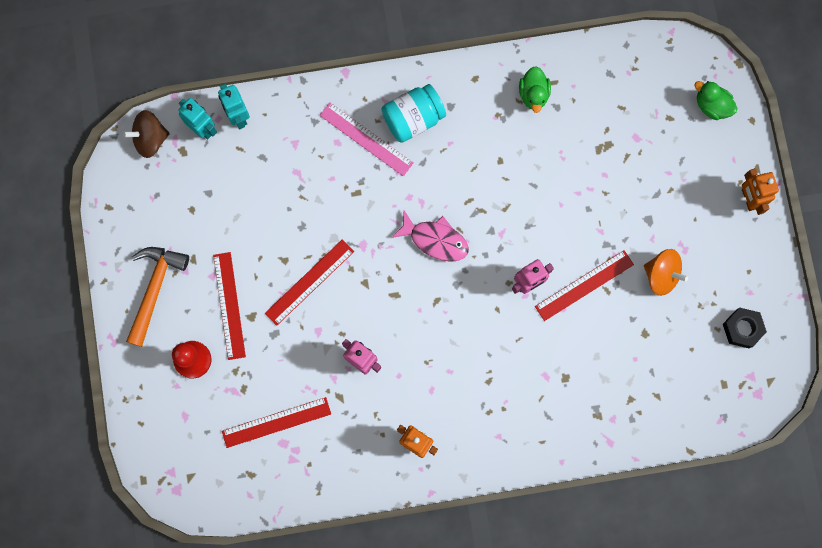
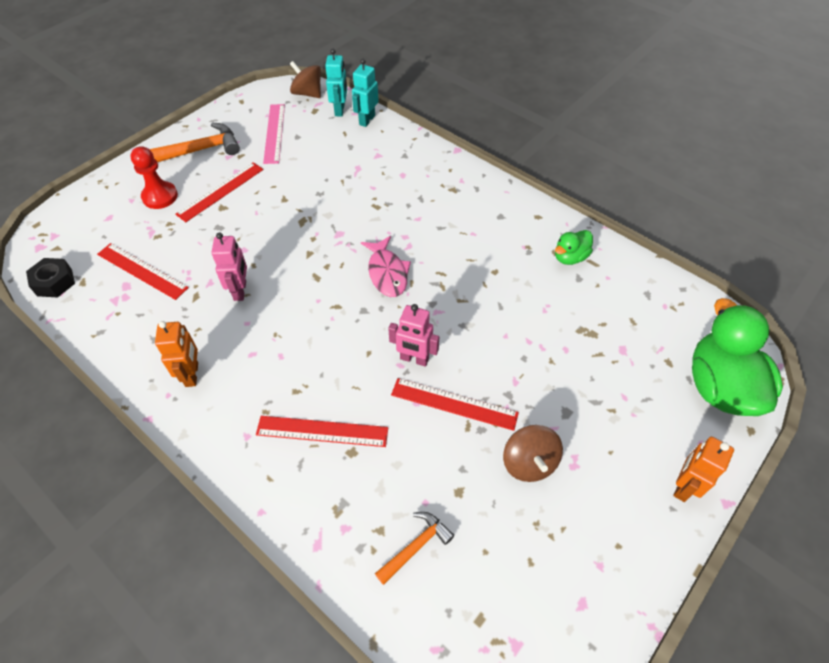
camera: 50 degrees right, 25 degrees down
red ruler [265,240,354,326] -> red ruler moved to [256,416,388,447]
pink ruler [319,102,413,176] -> pink ruler moved to [263,104,285,164]
turquoise jar [382,84,446,143] -> none
orange spinning top [644,249,688,296] -> brown spinning top [503,425,563,482]
green duck [694,81,737,120] -> green duck [692,298,783,416], size x2.00
black nut [723,308,767,348] -> black nut moved to [26,258,75,297]
none -> orange hammer [375,512,454,585]

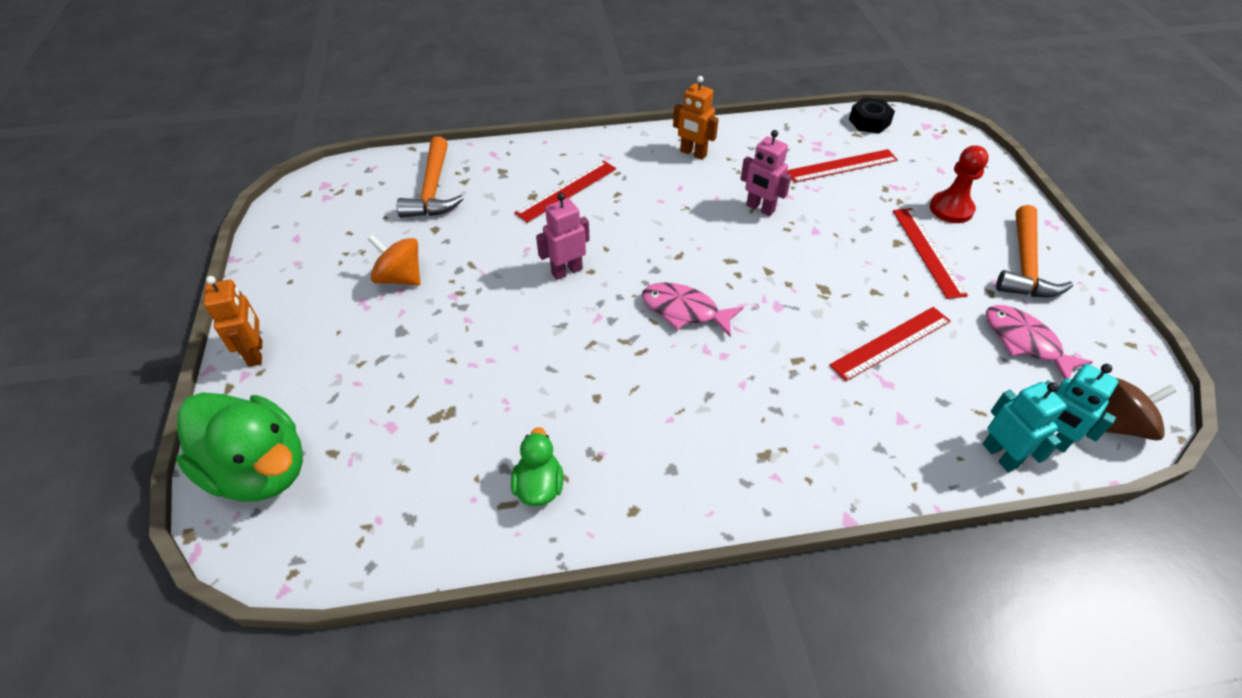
camera: 130 degrees right, 5 degrees down
pink ruler [263,104,285,164] -> pink fish [986,305,1093,379]
orange hammer [375,512,454,585] -> orange hammer [397,136,464,218], size x1.65
red ruler [391,378,519,431] -> red ruler moved to [829,307,951,381]
brown spinning top [503,425,563,482] -> orange spinning top [368,235,420,286]

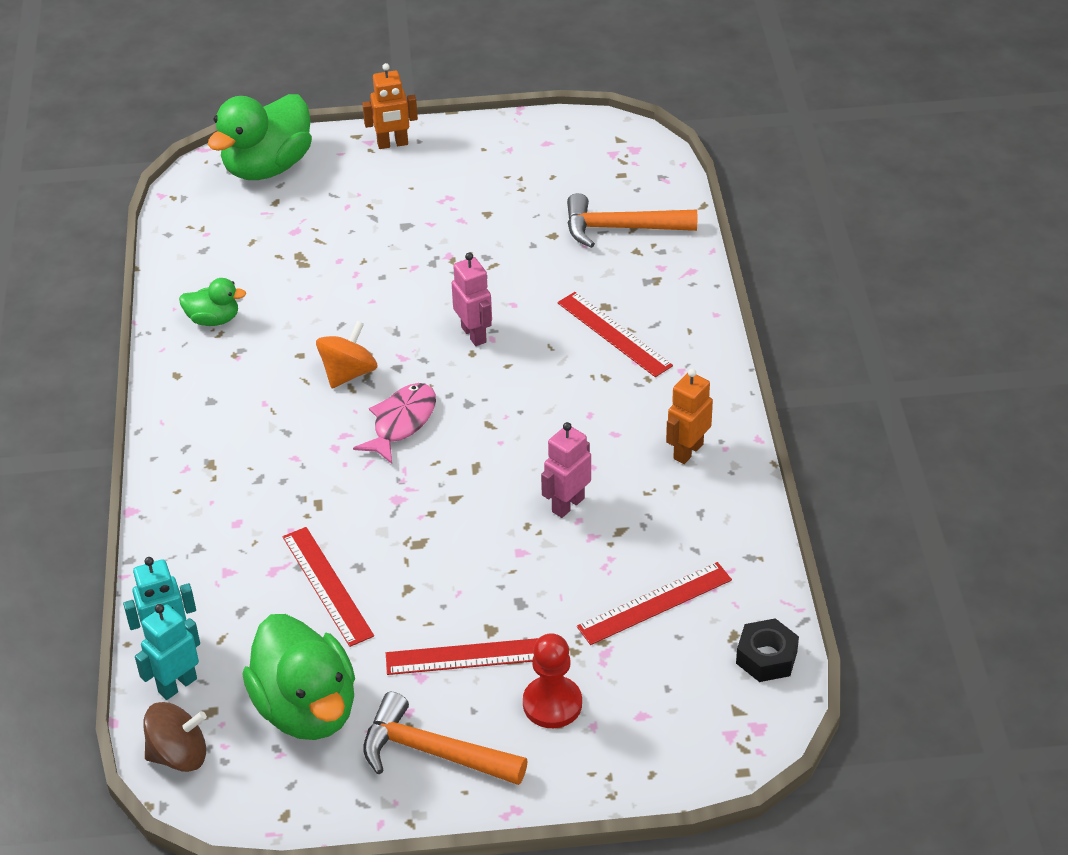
camera: 95 degrees right, 5 degrees down
orange spinning top [368,235,420,286] -> orange spinning top moved to [316,321,378,388]
red ruler [787,149,898,183] -> red ruler turned 75 degrees clockwise [577,562,732,645]
pink fish [986,305,1093,379] -> green duck [242,614,355,740]
brown spinning top [1099,378,1177,440] -> brown spinning top turned 90 degrees counterclockwise [143,702,207,772]

